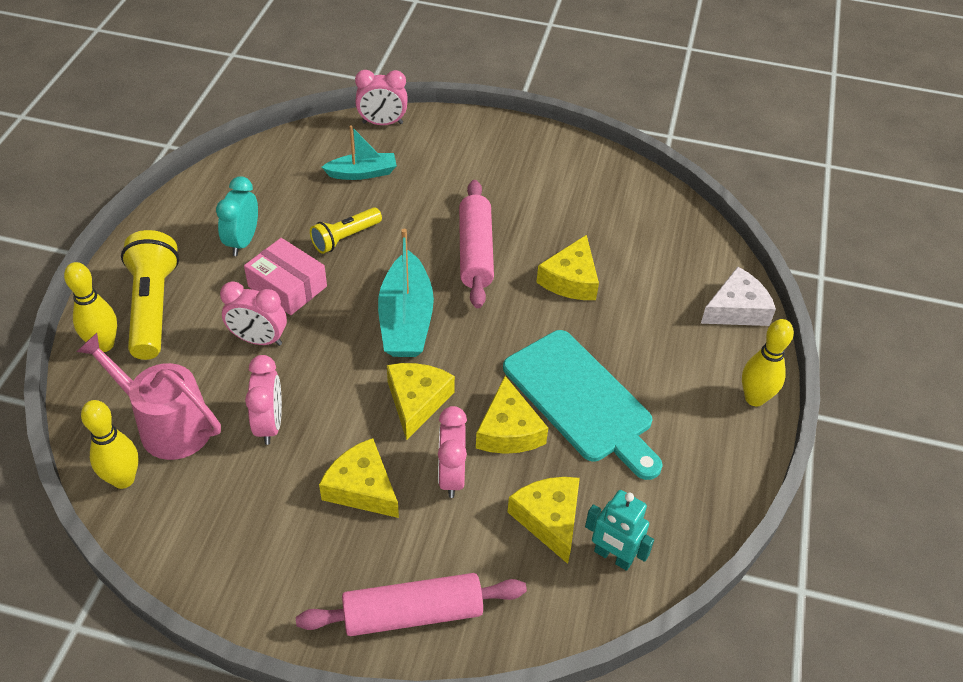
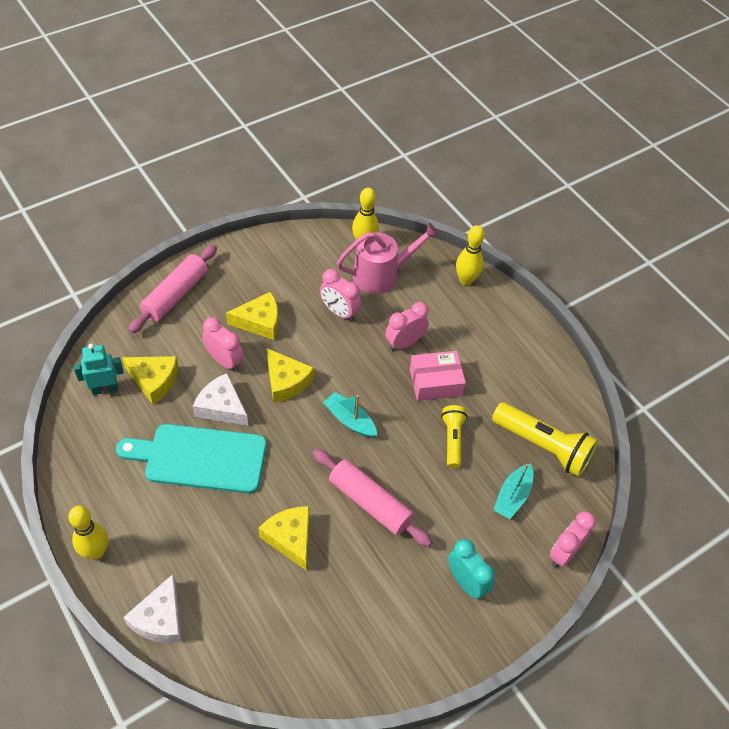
camera: 130 degrees right, 5 degrees up
yellow flashlight [121,230,179,360] -> yellow flashlight moved to [492,402,598,477]
turquoise clock [216,176,258,256] -> turquoise clock moved to [448,539,495,599]
turquoise boat [378,229,434,357] -> turquoise boat [323,392,377,438], size x0.62
yellow cheese [476,376,548,454] -> white cheese [193,373,248,426]

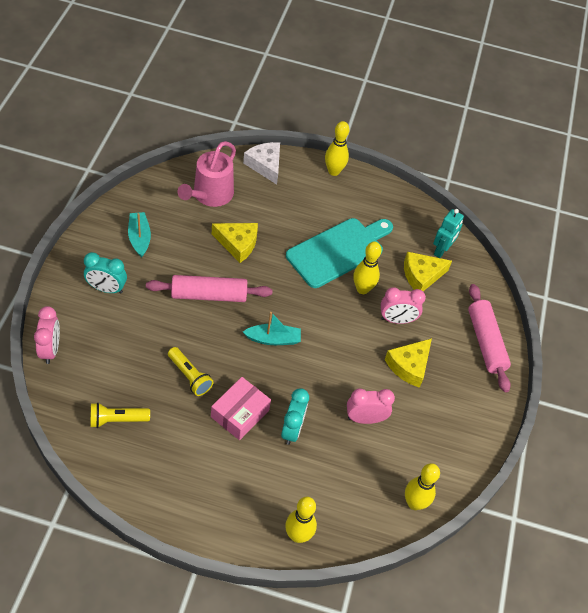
camera: 135 degrees right, 0 degrees up
white cheese [193,373,248,426] -> yellow bowling pin [353,241,382,294]
yellow cheese [266,348,314,403] -> none
pink watering can [337,223,439,294] -> pink watering can moved to [178,141,236,207]
pink clock [385,302,429,351] -> turquoise clock [281,388,309,445]
yellow flashlight [492,402,598,477] -> yellow flashlight [90,403,150,428], size x0.60
turquoise boat [493,463,534,519] -> turquoise boat moved to [128,212,151,257]

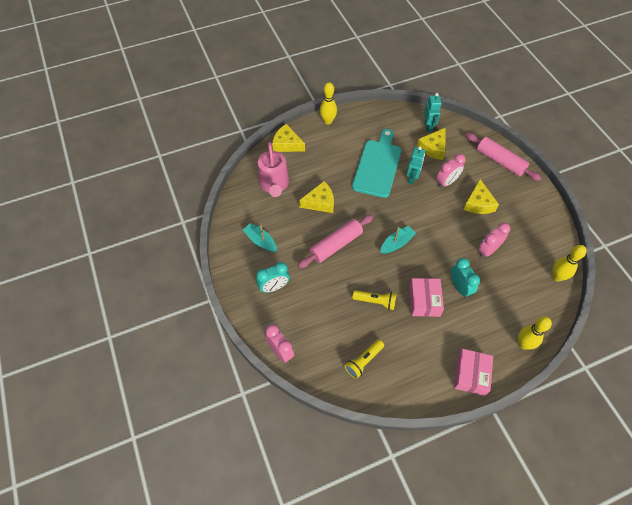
camera: 30 degrees left, 5 degrees up
white cheese [243,142,280,185] -> yellow cheese [272,124,305,152]
yellow bowling pin [353,241,382,294] -> turquoise robot [407,146,425,185]
none -> pink box [454,349,493,396]

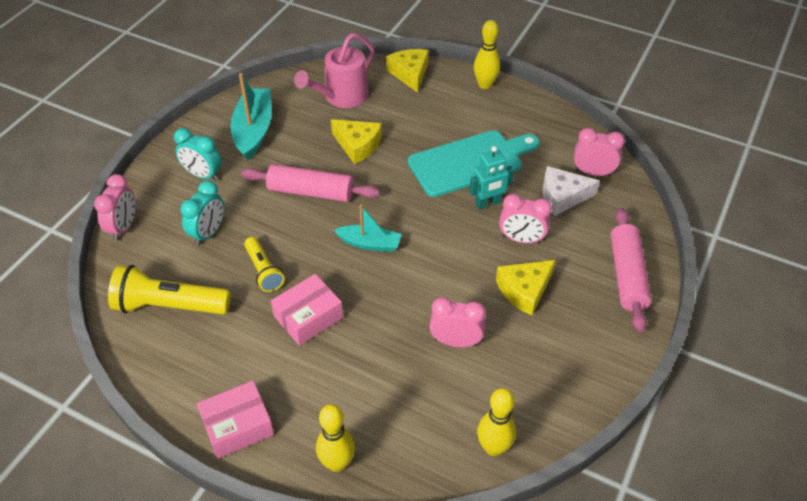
camera: 50 degrees right, 10 degrees down
turquoise boat [243,223,277,252] -> turquoise boat [230,73,272,161], size x1.62
yellow flashlight [344,339,384,379] -> yellow flashlight [108,265,231,315], size x1.68
yellow cheese [417,128,445,160] -> white cheese [543,166,600,216]
turquoise robot [424,93,441,132] -> pink clock [574,128,625,176]
turquoise clock [451,258,480,298] -> turquoise clock moved to [180,181,224,245]

